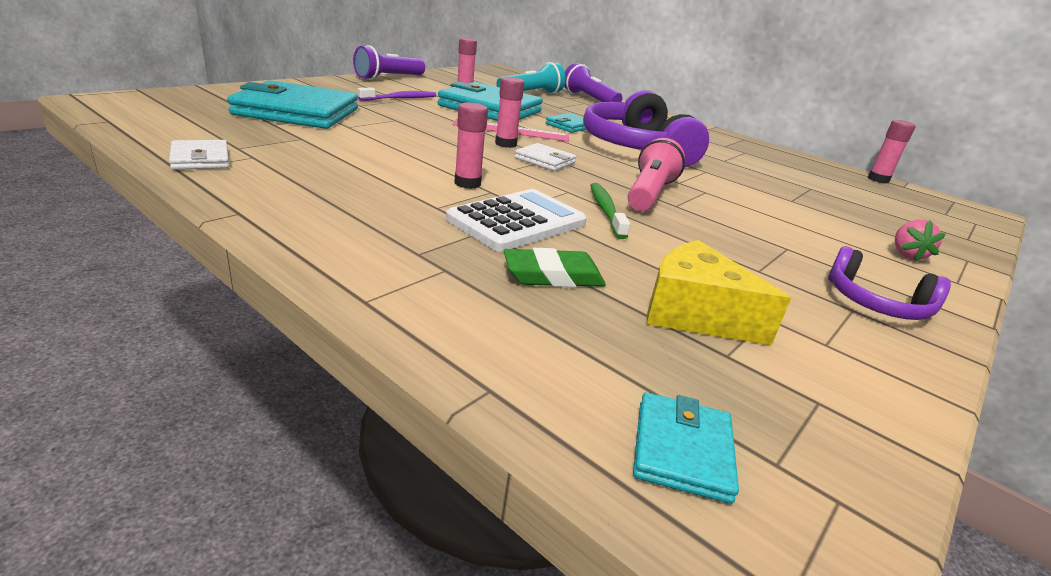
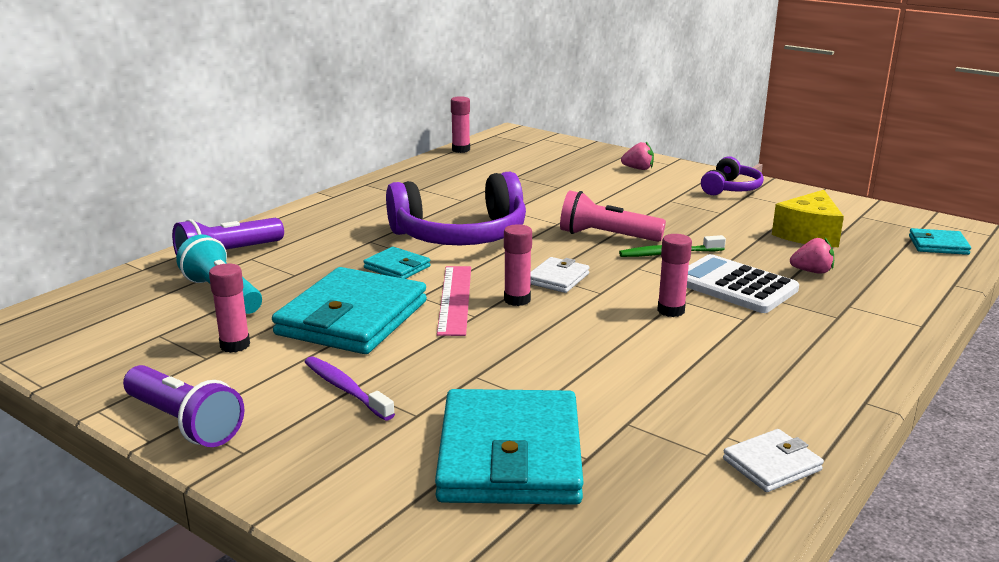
camera: 90 degrees left, 5 degrees down
green eraser [504,248,606,287] -> pink strawberry [790,238,834,274]

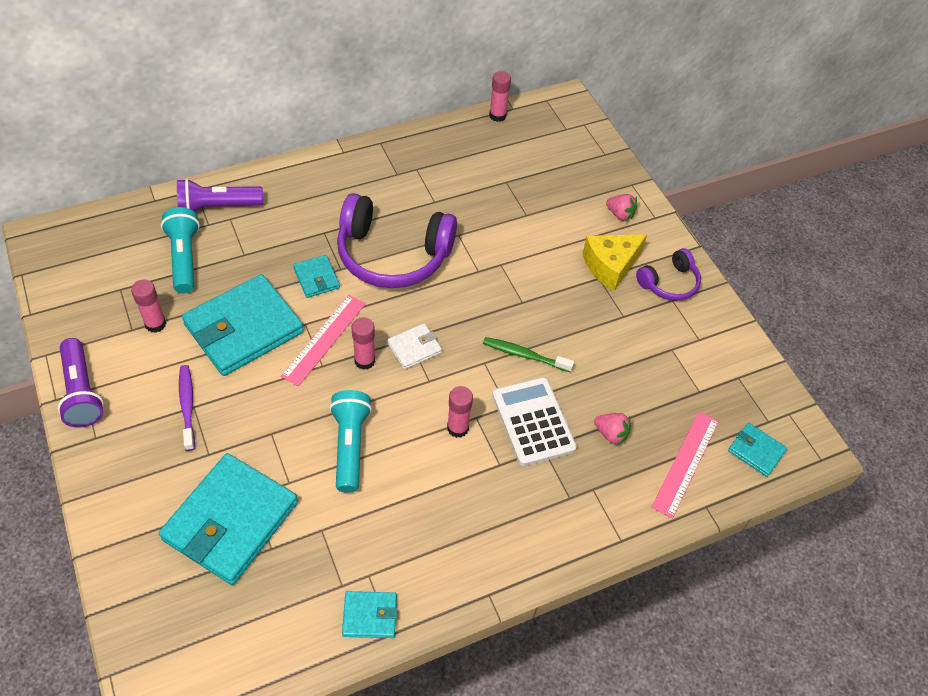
camera: 25 degrees right, 30 degrees up
pink flashlight [560,191,666,242] -> none
white wallet [723,429,824,492] -> turquoise wallet [342,591,398,638]
yellow cheese [772,190,844,247] -> yellow cheese moved to [583,234,647,291]
none -> turquoise flashlight [329,390,372,493]
none -> pink ruler [652,412,719,518]

